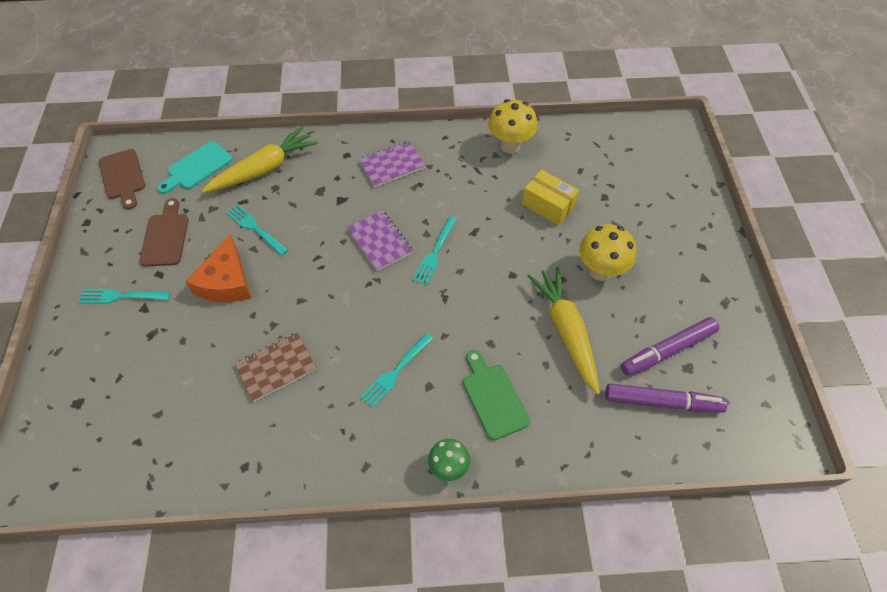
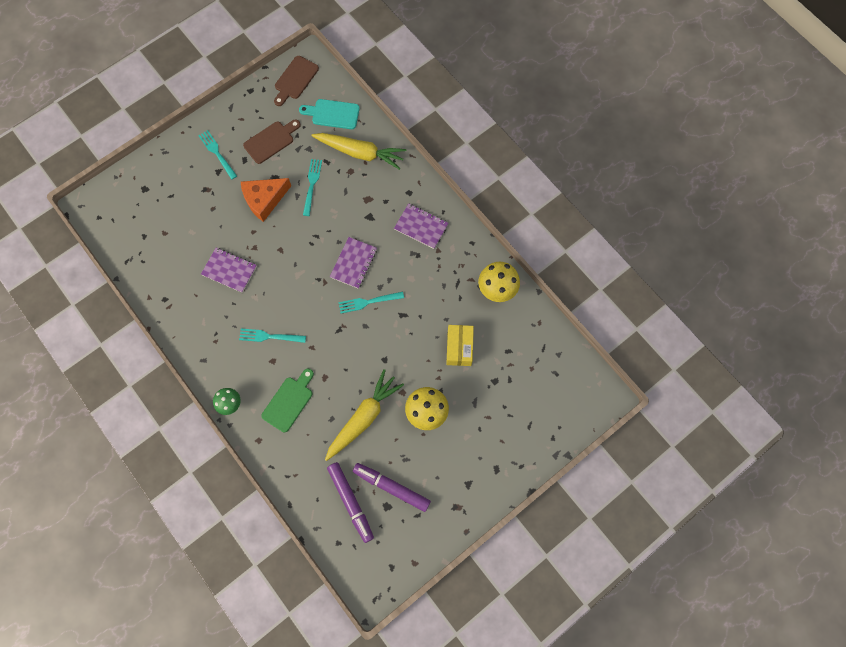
camera: 55 degrees right, 15 degrees up
brown notebook [235,333,317,402] -> purple notebook [201,248,257,293]

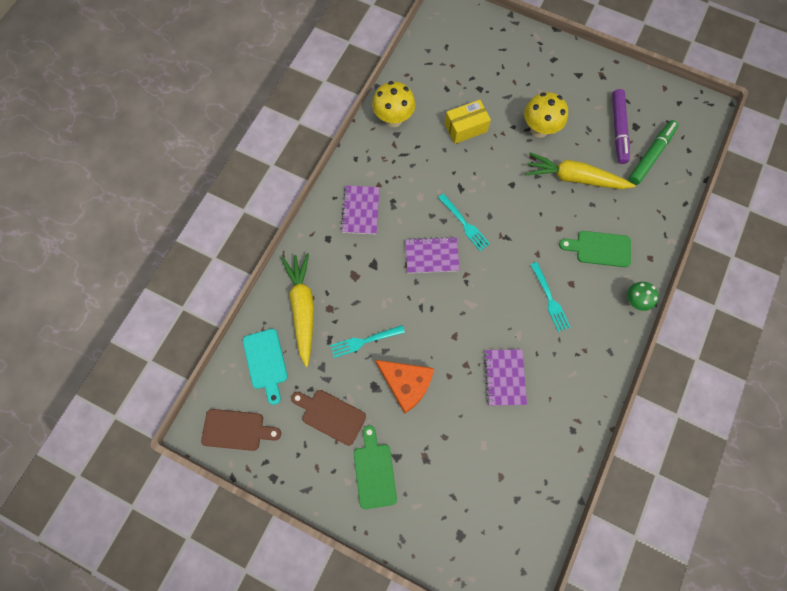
camera: 115 degrees left, 0 degrees up
turquoise fork [198,130,237,180] -> green cutting board [354,425,397,509]
purple marker [327,462,374,543] -> green marker [629,120,679,185]

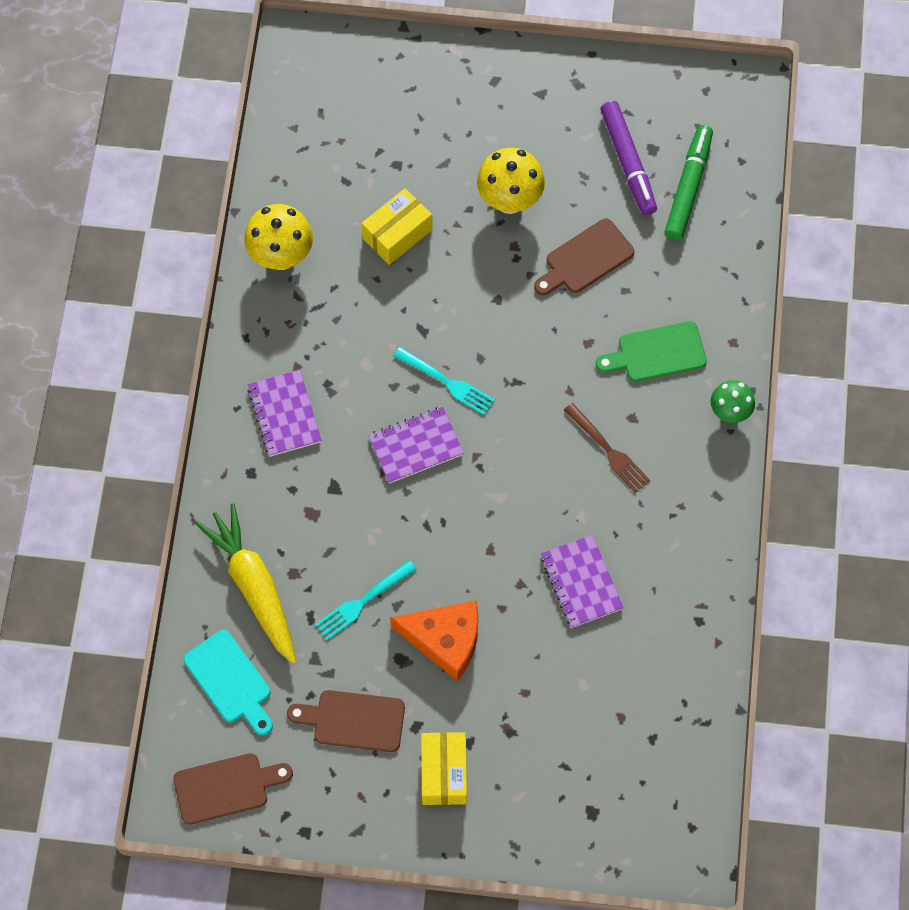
camera: 20 degrees left, 5 degrees down
green cutting board [354,425,397,509] -> yellow box [421,732,467,805]
yellow carrot [525,152,635,189] -> brown cutting board [534,218,635,295]
turquoise fork [530,262,570,332] -> brown fork [564,403,650,493]

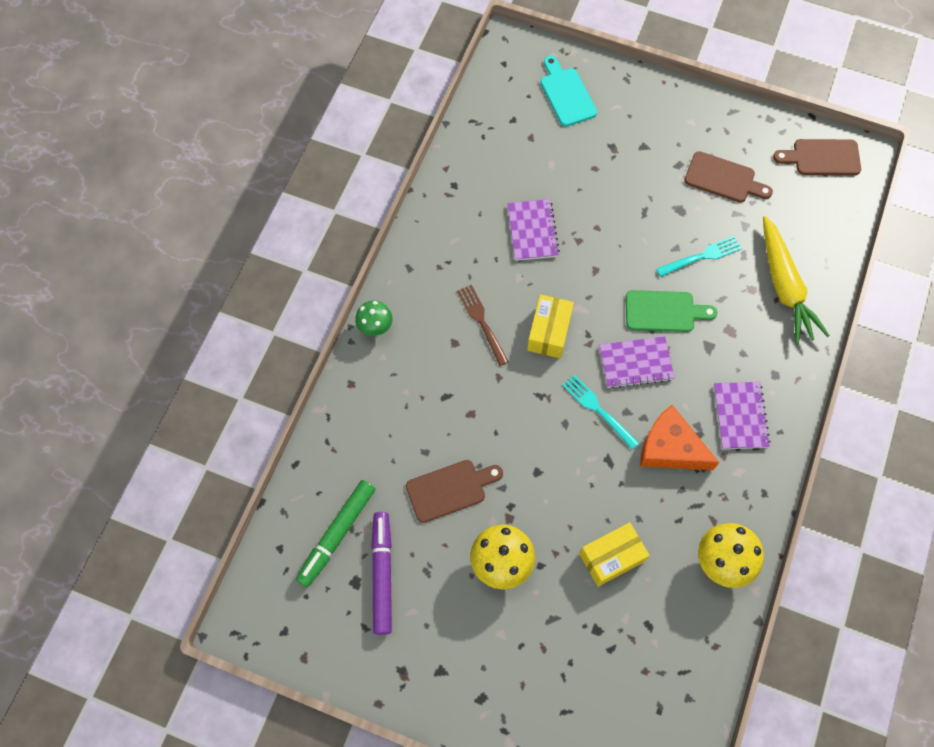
camera: 165 degrees left, 0 degrees up
turquoise cutting board [184,630,273,735] -> turquoise cutting board moved to [540,56,597,126]
orange cheese [390,600,478,681] -> orange cheese moved to [640,405,719,470]
yellow box [421,732,467,805] -> yellow box moved to [527,294,574,358]
green cutting board [596,321,707,382] -> green cutting board moved to [626,290,717,332]

